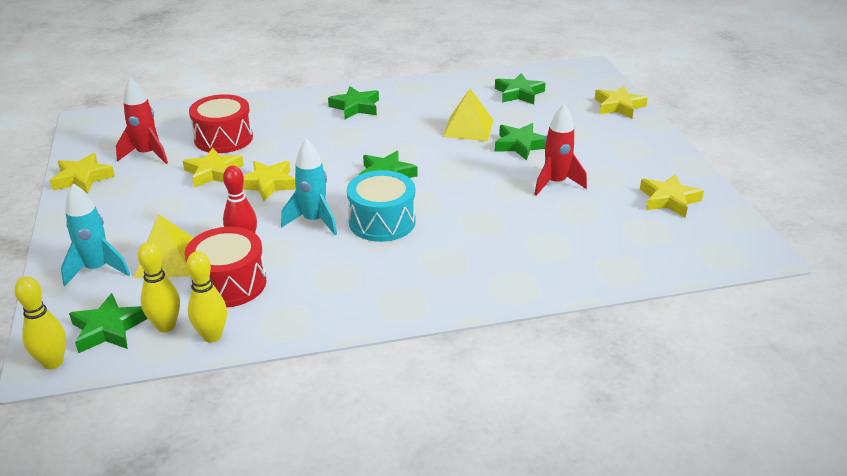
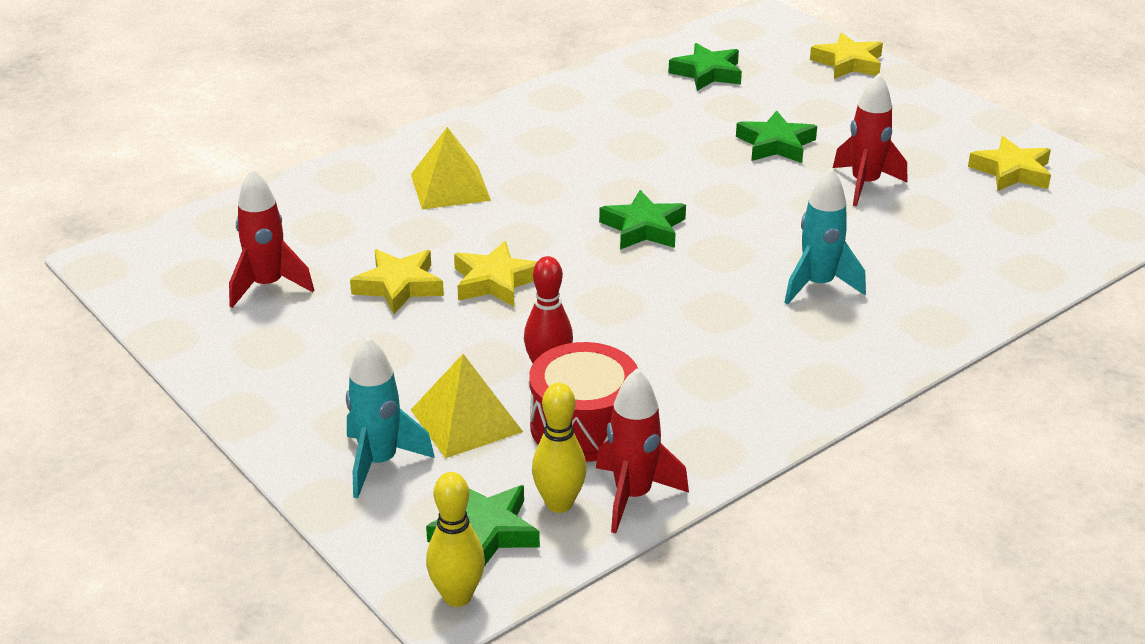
camera: 25 degrees left, 0 degrees up
yellow star [50,153,115,194] -> none
yellow bowling pin [186,251,227,343] -> red rocket [596,369,689,533]
red drum [189,94,253,153] -> none
turquoise rocket [281,138,337,235] -> turquoise rocket moved to [784,168,866,305]
green star [328,86,379,119] -> none
turquoise drum [347,170,416,242] -> none
yellow pyramid [443,89,493,141] -> yellow pyramid moved to [411,127,491,209]

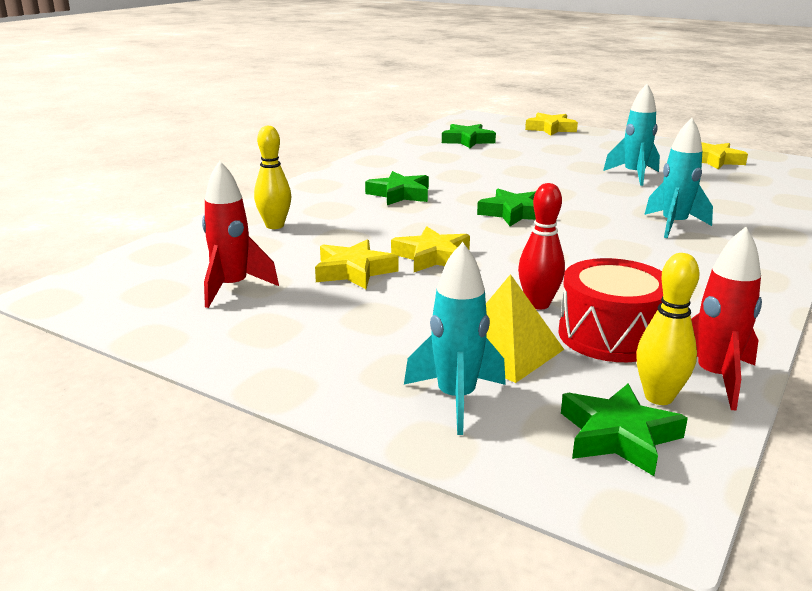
camera: 20 degrees left, 10 degrees down
yellow pyramid [411,127,491,209] -> none
yellow bowling pin [426,472,485,607] -> yellow bowling pin moved to [254,125,291,229]
green star [736,110,817,163] -> green star moved to [365,171,429,205]
red rocket [833,73,907,206] -> turquoise rocket [603,84,660,186]

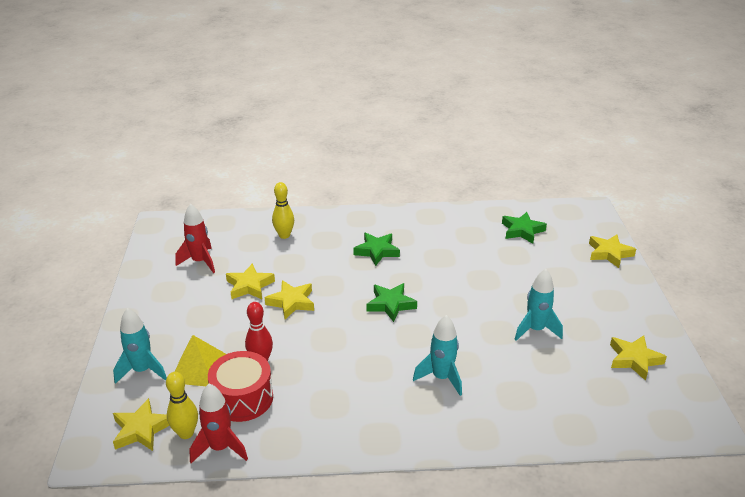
camera: 55 degrees right, 10 degrees up
green star [561,384,688,476] -> yellow star [113,398,170,451]

